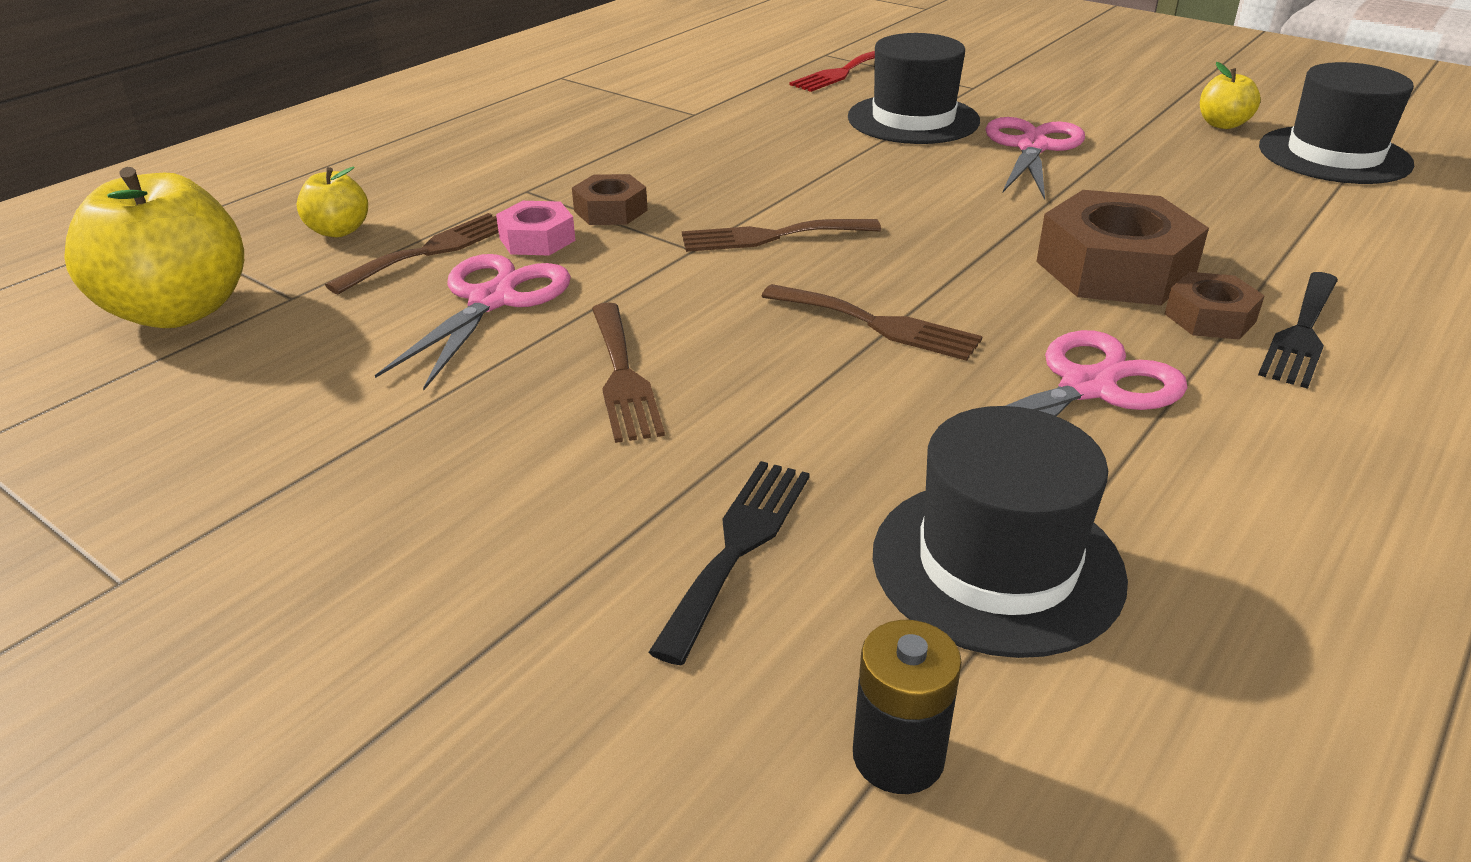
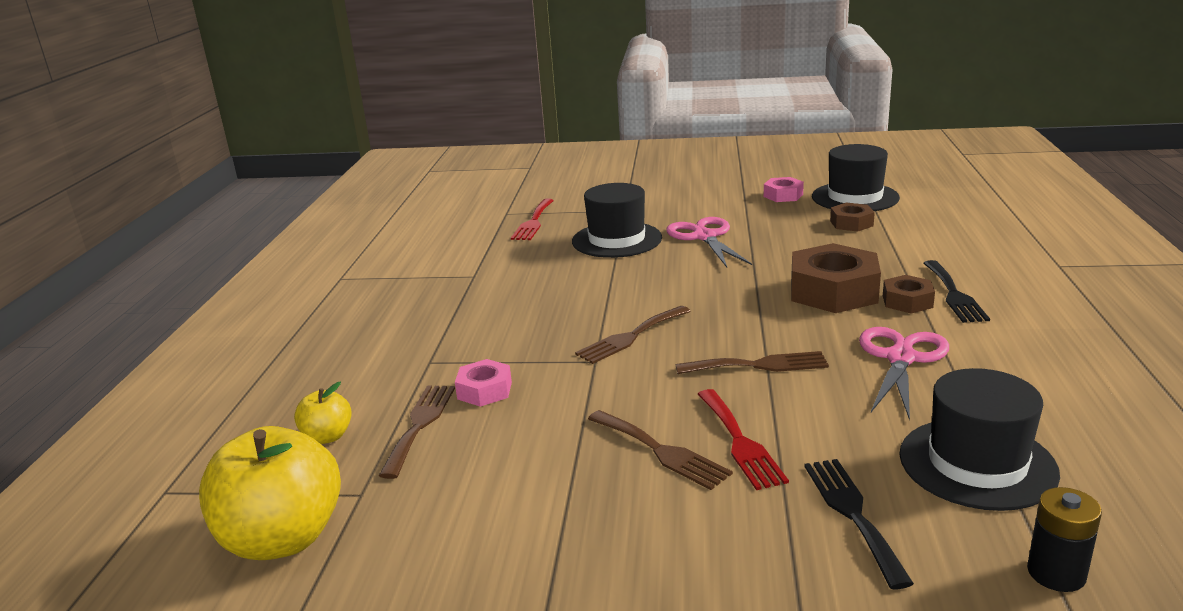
camera: 30 degrees left, 10 degrees down
pink scissors [375,254,571,390] -> none
brown nut [572,174,648,225] -> brown nut moved to [830,203,875,232]
yellow apple [1200,62,1261,129] -> pink nut [764,177,804,202]
none -> red fork [698,389,789,490]

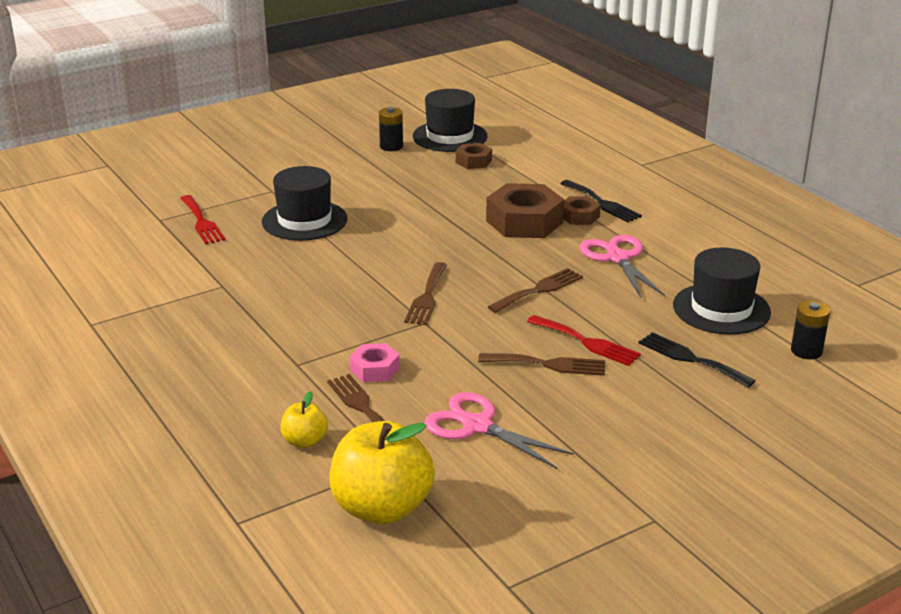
camera: 40 degrees left, 5 degrees up
pink scissors [666,217,752,267] -> pink scissors moved to [424,392,574,469]
pink nut [764,177,804,202] -> black battery [379,107,403,151]

